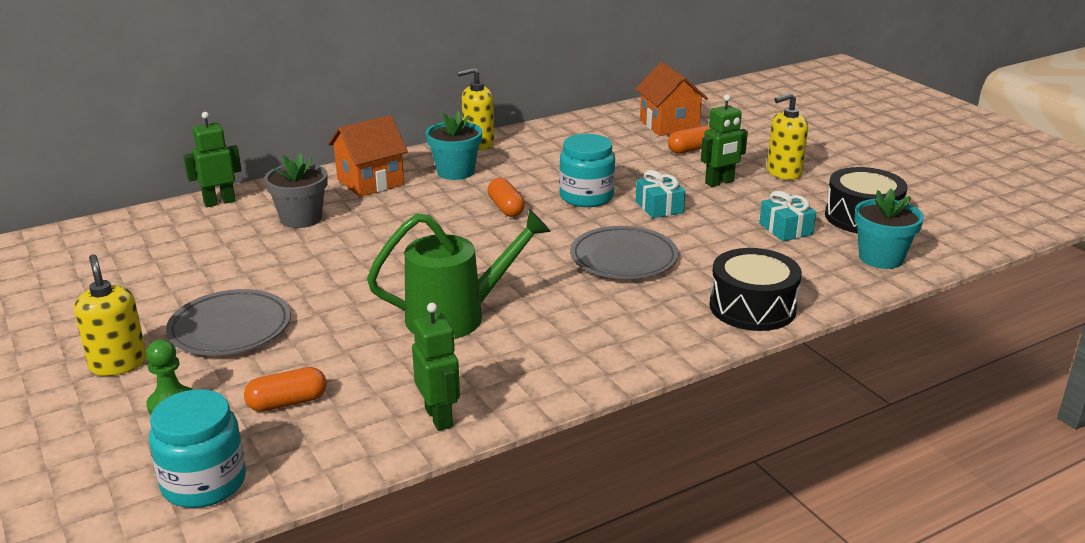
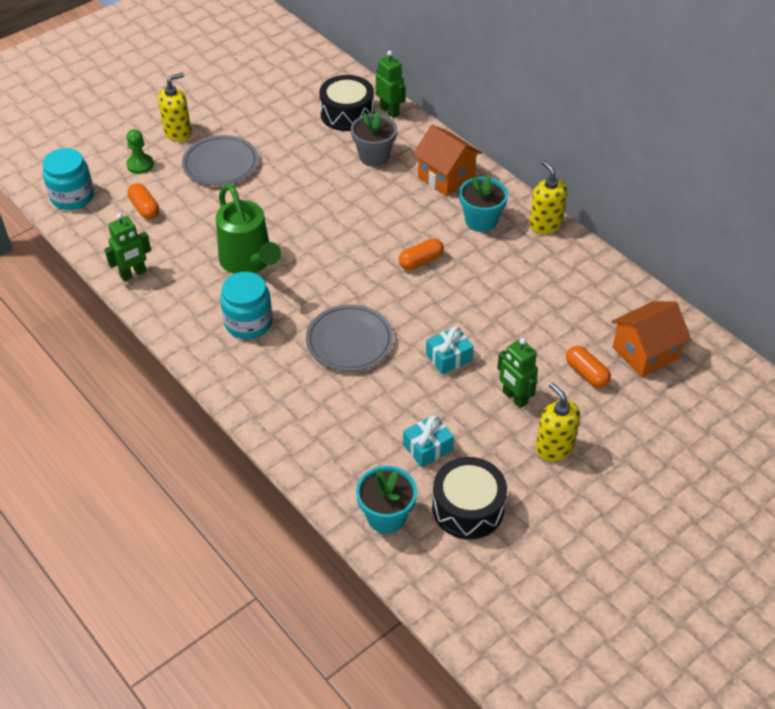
camera: 80 degrees right, 20 degrees up
turquoise jar [559,134,615,207] -> turquoise jar moved to [220,272,273,339]
black drum [710,248,802,331] -> black drum moved to [319,75,374,131]

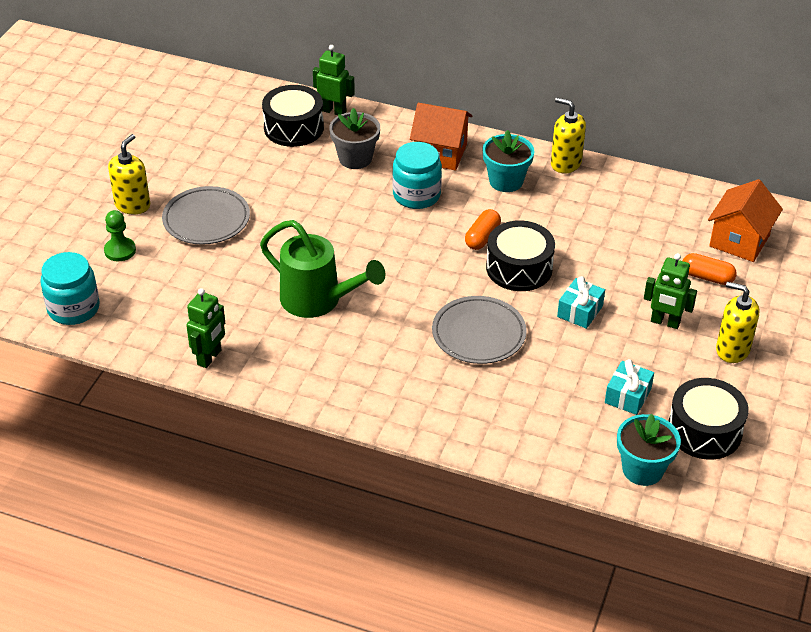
camera: 30 degrees left, 5 degrees down
orange capsule [127,183,159,219] -> none
turquoise jar [220,272,273,339] -> turquoise jar moved to [393,142,442,209]
none -> black drum [486,220,555,291]

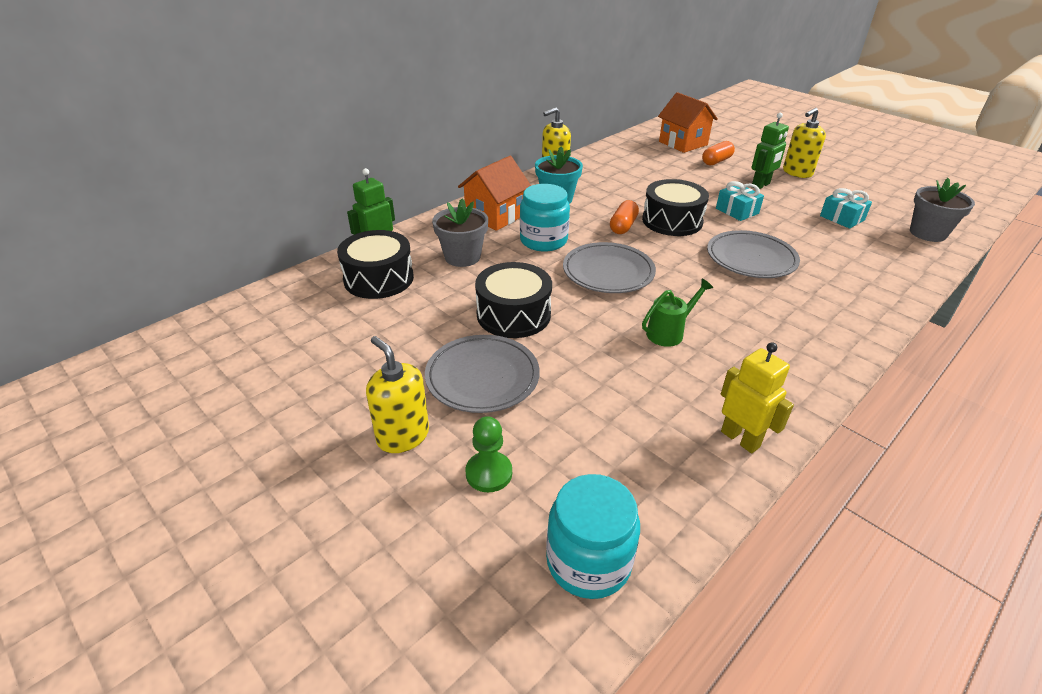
camera: 65 degrees left, 5 degrees down
green robot [186,288,225,368] -> yellow robot [721,342,794,453]
green watering can [260,220,386,318] -> green watering can [642,279,713,347], size x0.54
orange capsule [465,209,501,250] -> orange capsule turned 60 degrees clockwise [610,200,639,234]
turquoise flower pot [617,414,681,486] -> grey flower pot [910,178,975,242]
black drum [669,378,749,459] -> black drum moved to [475,262,552,338]
none -> grey plate [563,242,656,293]

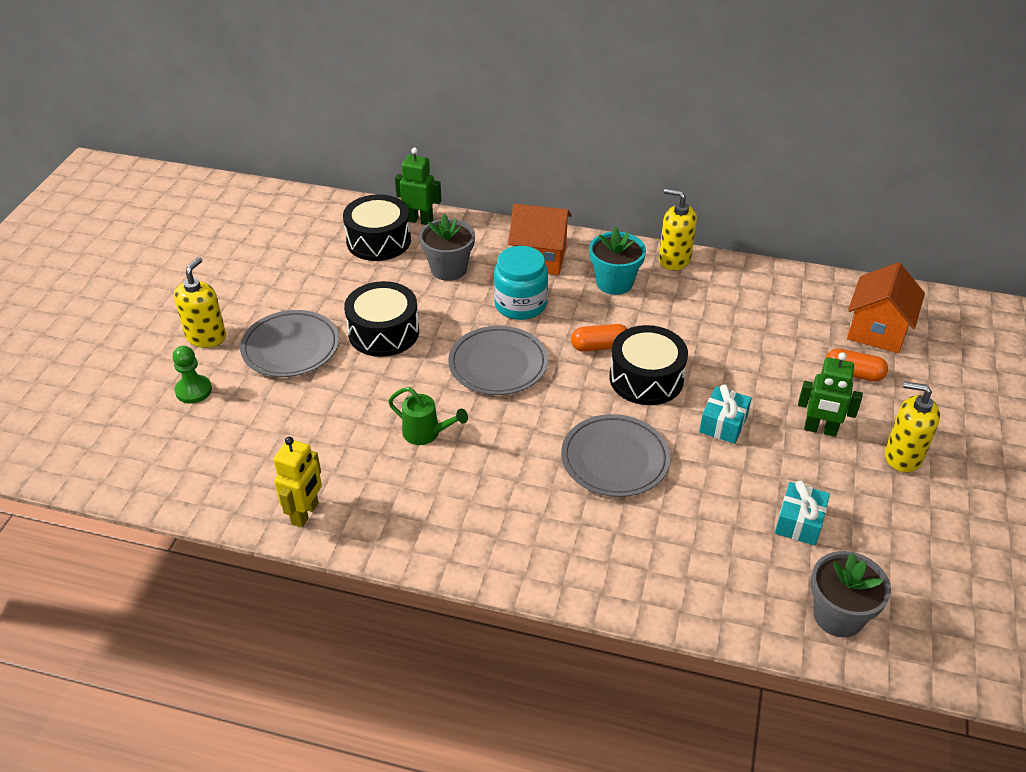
camera: 60 degrees right, 5 degrees up
turquoise jar [546,474,640,599] -> none

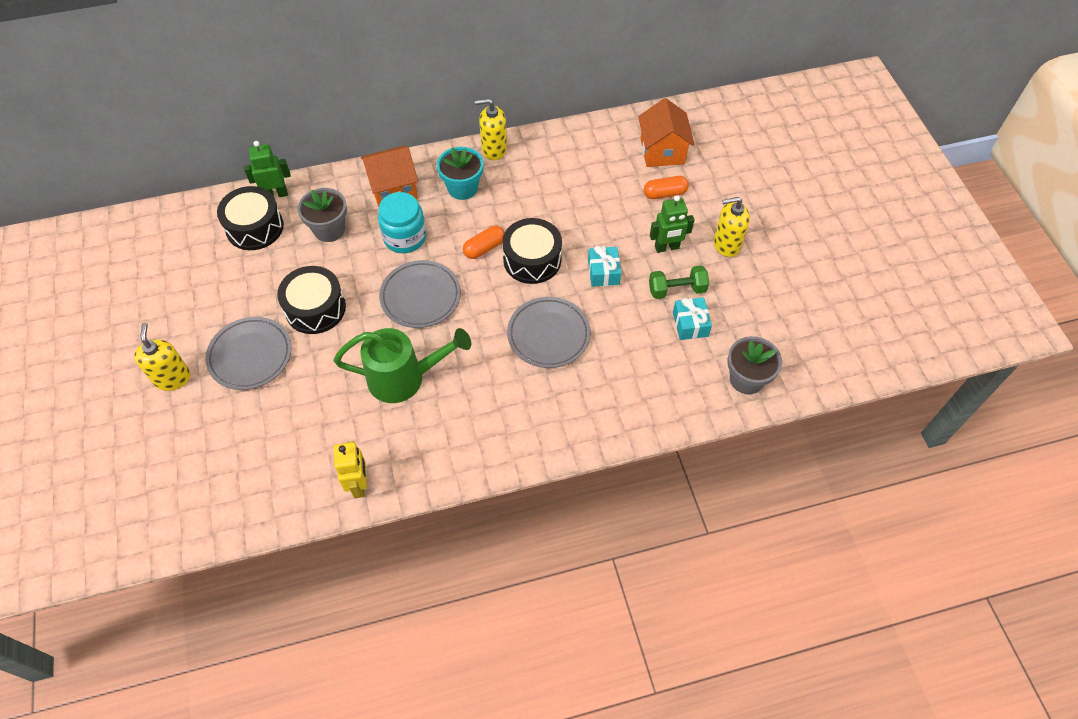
camera: 30 degrees left, 15 degrees up
green pawn [173,346,212,404] -> none
green watering can [388,387,468,445] -> green watering can [334,328,471,403], size x1.86
none -> green dumbbell [649,265,709,299]

